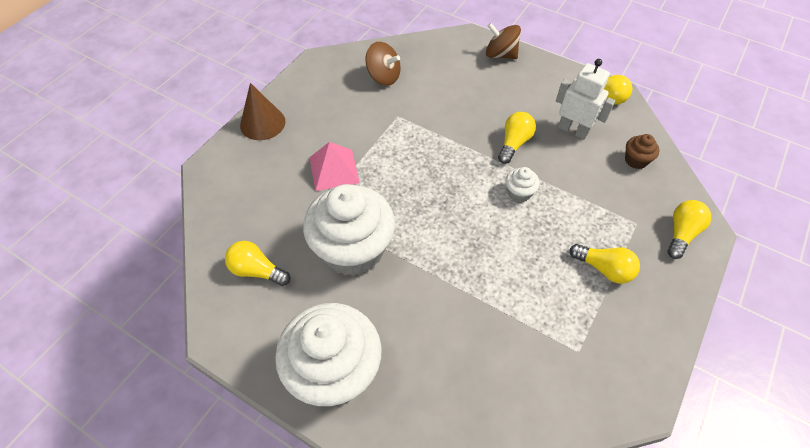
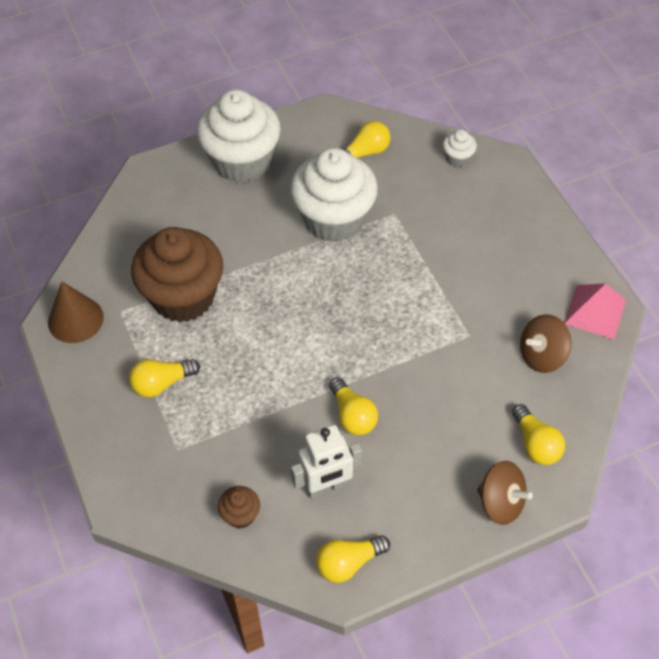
camera: 125 degrees right, 0 degrees up
brown cone [240,83,285,140] -> brown cone moved to [48,282,104,343]
pink pyramid [310,142,360,191] -> pink pyramid moved to [565,283,626,339]
brown spinning top [486,23,521,59] -> brown spinning top turned 60 degrees clockwise [477,461,533,525]
white cupcake [505,167,540,202] -> white cupcake moved to [443,129,477,167]
yellow light bulb [667,200,711,259] -> yellow light bulb moved to [512,404,565,465]
none -> brown cupcake [131,227,223,323]

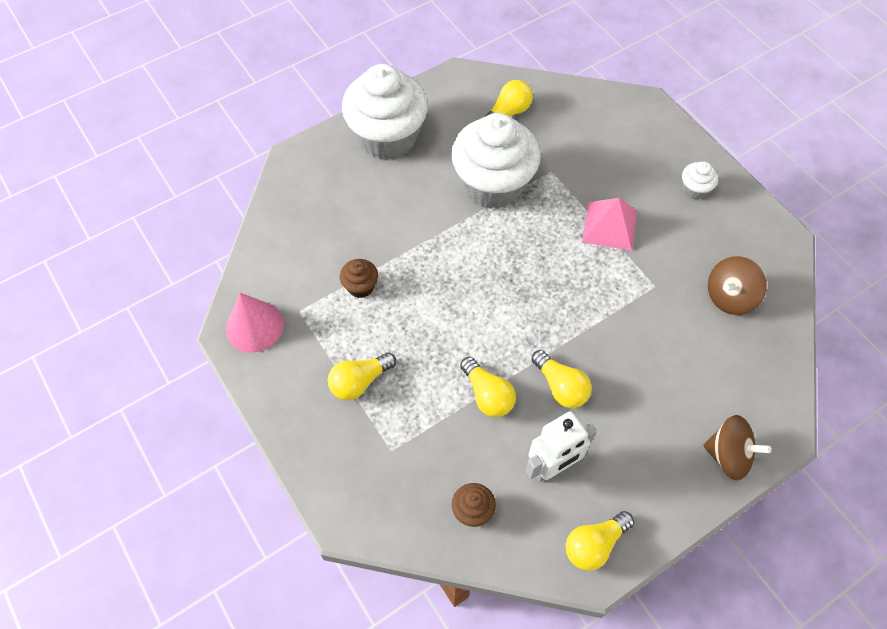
camera: 10 degrees left, 5 degrees up
brown cone [48,282,104,343] -> pink cone [226,293,284,353]
brown cupcake [131,227,223,323] -> brown cupcake [340,259,378,298], size x0.41
white cupcake [443,129,477,167] -> white cupcake moved to [682,161,718,199]
yellow light bulb [512,404,565,465] -> yellow light bulb moved to [460,357,516,417]
pink pyramid [565,283,626,339] -> pink pyramid moved to [582,198,637,251]

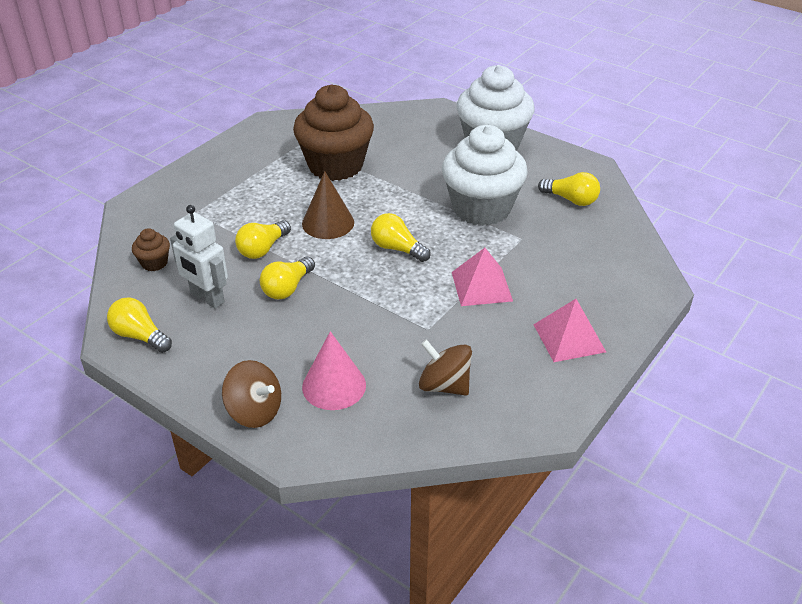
camera: 70 degrees right, 20 degrees down
pink cone [226,293,284,353] -> pink cone moved to [302,331,366,410]
yellow light bulb [328,352,396,401] -> yellow light bulb moved to [371,213,431,262]
brown cupcake [340,259,378,298] -> brown cupcake [293,85,374,181], size x2.42
white cupcake [682,161,718,199] -> pink pyramid [533,299,606,362]
brown spinning top [703,415,771,481] -> brown spinning top turned 60 degrees counterclockwise [222,360,281,428]
none -> brown cone [302,171,354,239]

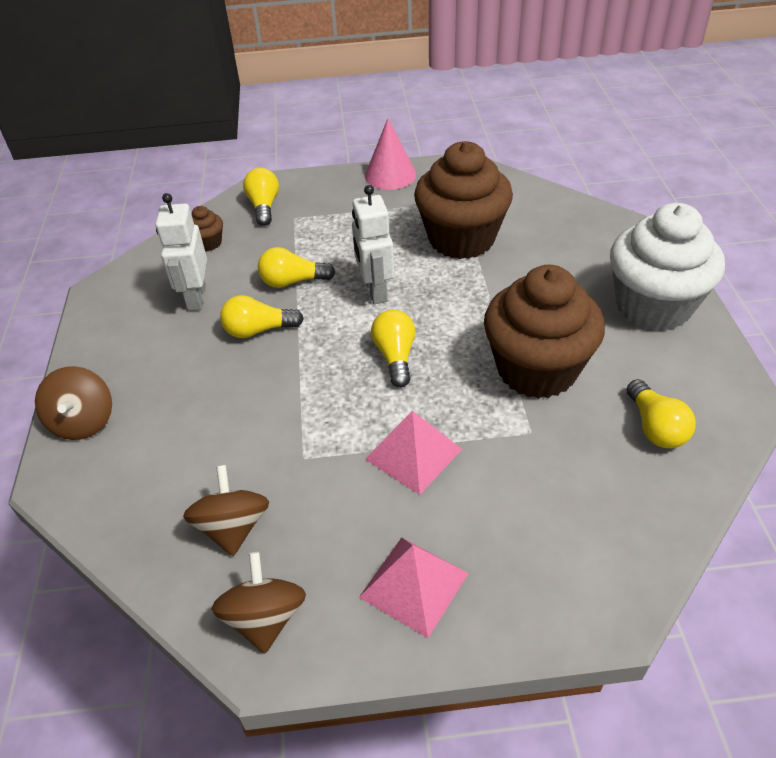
camera: 50 degrees right, 5 degrees up
yellow light bulb [107,298,172,353] -> yellow light bulb moved to [243,168,279,226]
brown cone [302,171,354,239] -> white robot [352,185,395,304]
pink cone [302,331,366,410] -> pink cone moved to [365,119,416,190]
white cupcake [442,125,528,226] -> brown cupcake [484,265,605,399]
none -> brown spinning top [212,552,306,653]

